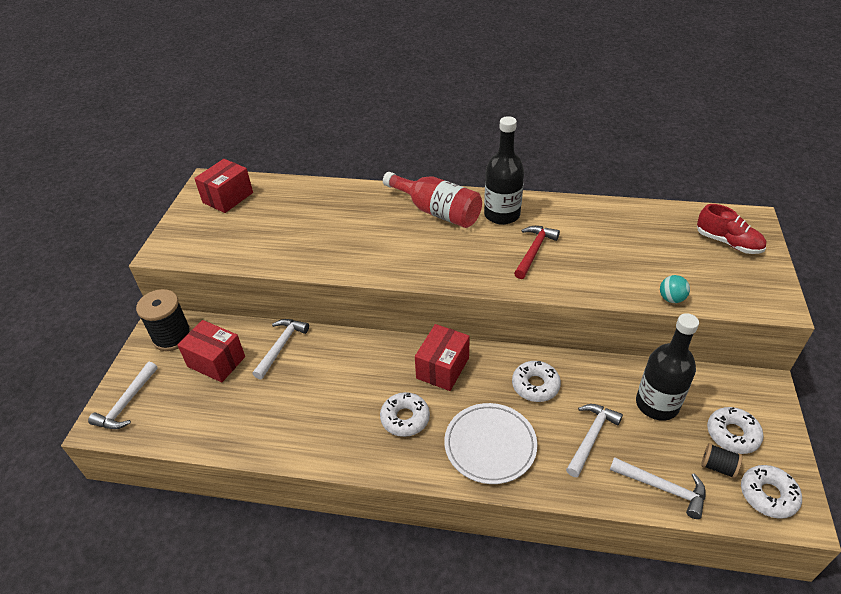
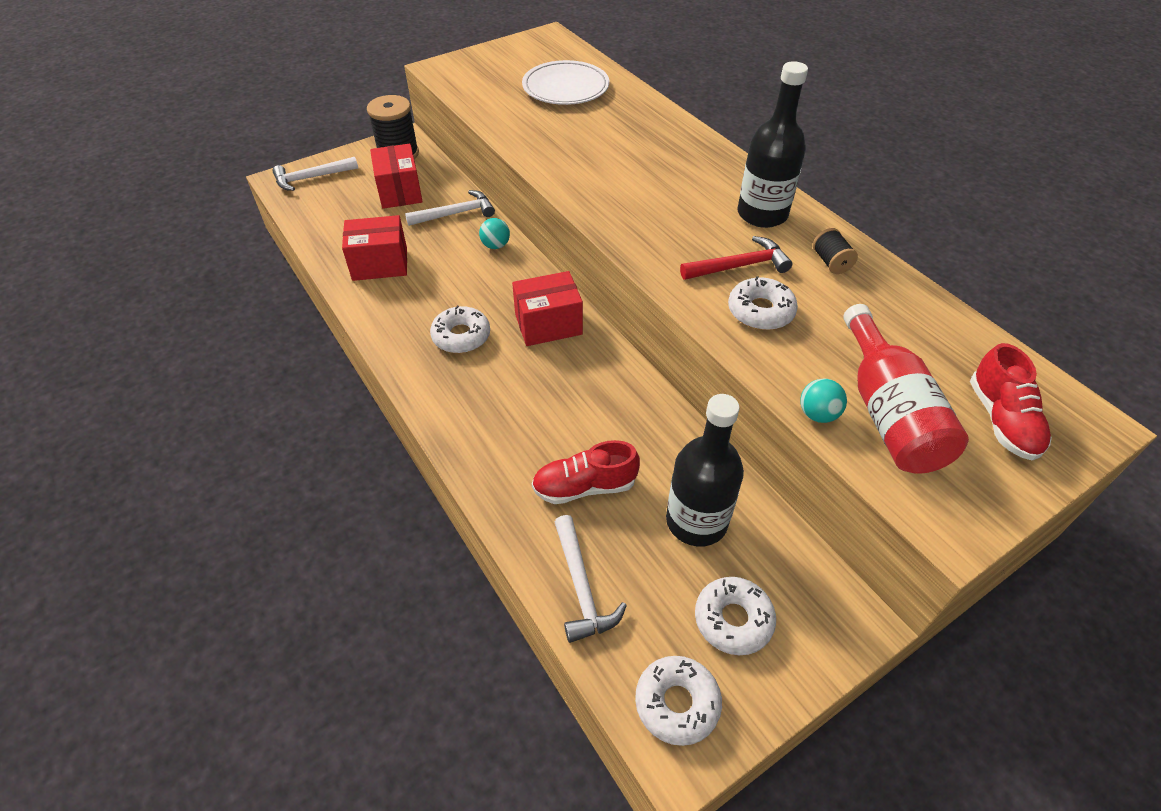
camera: 45 degrees right, 5 degrees up
red box [194,159,253,213] -> red box moved to [342,215,407,281]
red bottle [383,172,482,228] -> red bottle moved to [843,304,969,474]
white plate [444,403,537,484] -> white plate moved to [522,60,609,105]
white donut [512,361,561,402] -> white donut moved to [728,276,798,330]
white hammer [566,404,623,477] -> red shoe [532,440,640,504]
black spool [701,443,742,479] -> black spool moved to [813,228,858,274]
none -> turquoise ball [479,218,510,249]

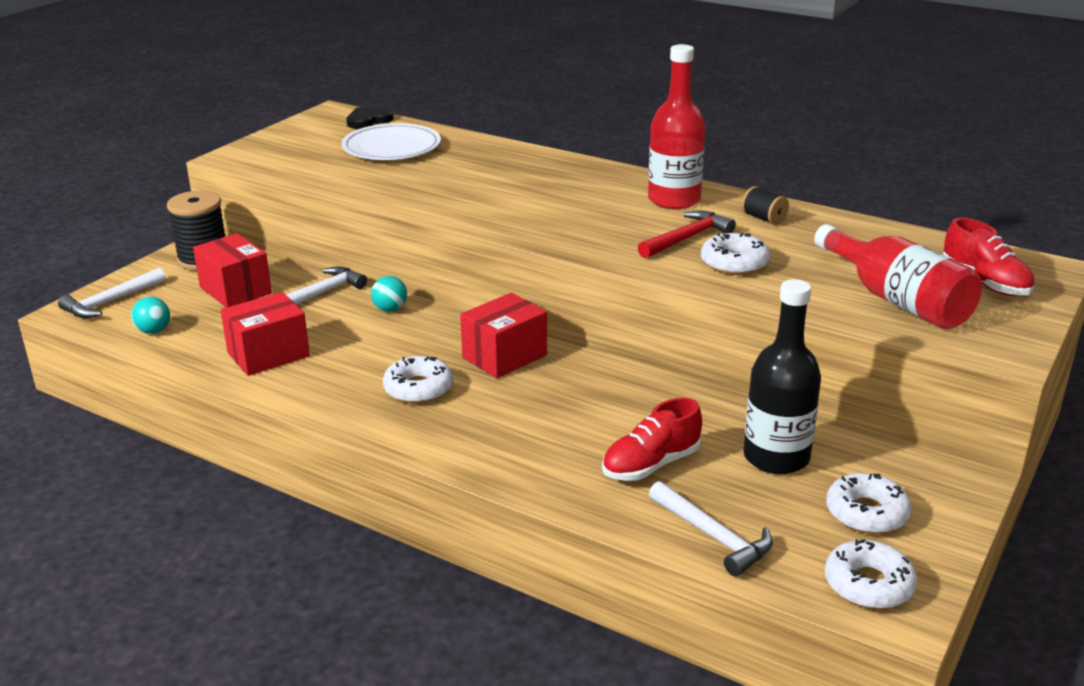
camera: 25 degrees left, 20 degrees down
black bottle [737,61,808,228] -> red bottle [648,44,706,209]
turquoise ball [800,378,847,423] -> turquoise ball moved to [131,297,170,334]
none -> black heart [346,107,393,129]

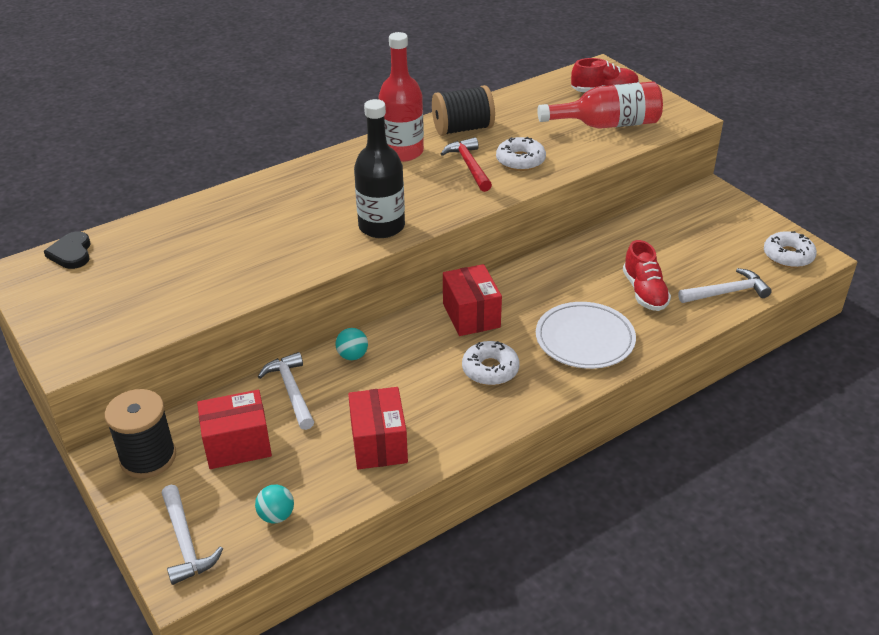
camera: 65 degrees left, 10 degrees up
white plate [341,123,441,160] -> white plate moved to [536,302,636,369]
black spool [741,186,789,225] -> black spool [432,85,495,136], size x1.92
black bottle [743,279,821,474] -> black bottle moved to [354,99,405,238]
white donut [826,473,912,534] -> none

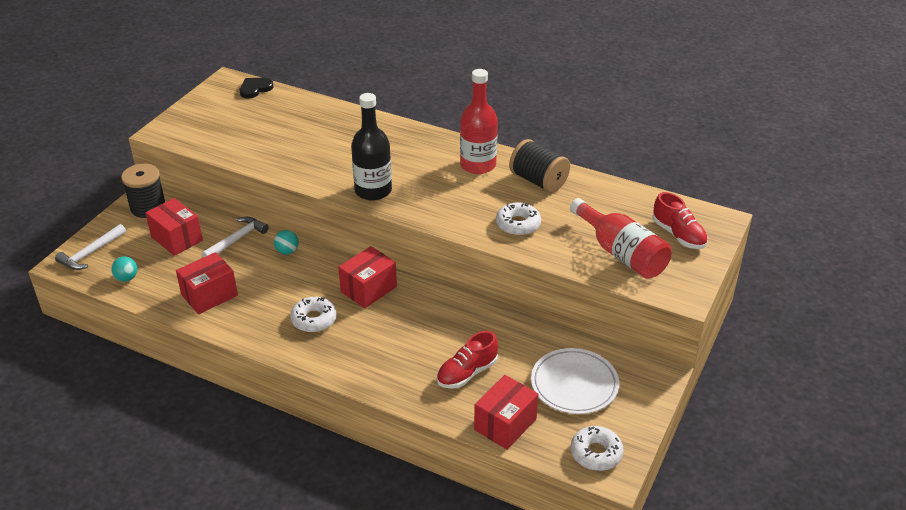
camera: 60 degrees right, 0 degrees up
red hammer [441,137,492,192] -> none
white plate [536,302,636,369] -> white plate moved to [531,348,619,414]
white hammer [678,268,772,303] -> red box [474,375,538,450]

